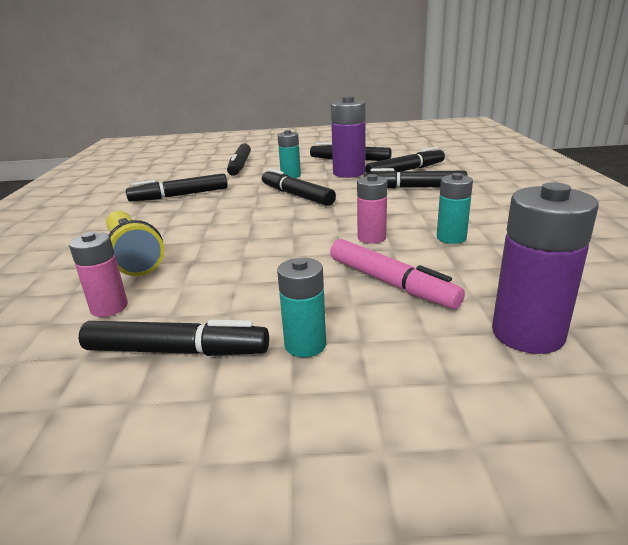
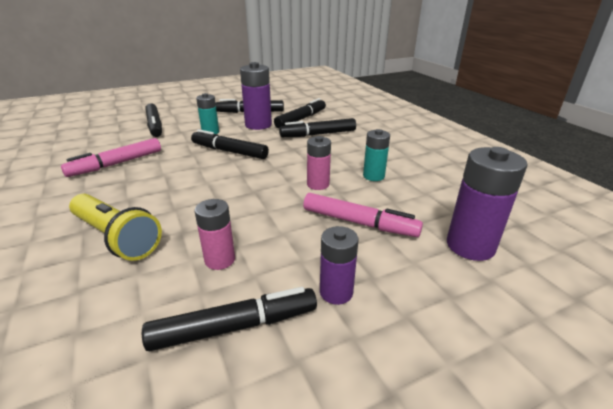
camera: 25 degrees left, 5 degrees up
pink battery [69,232,128,317] -> pink battery moved to [195,199,235,270]
black marker [126,173,228,202] -> pink marker [61,138,161,177]
turquoise battery [277,258,326,357] -> purple battery [320,226,358,305]

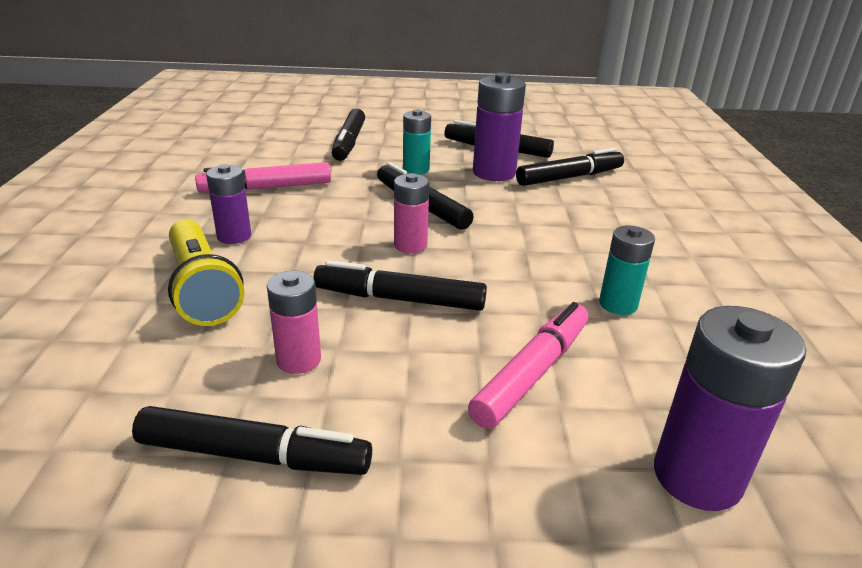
camera: 25 degrees right, 0 degrees up
black marker [279,118,356,137] -> black marker moved to [313,260,487,311]
pink marker [303,193,423,237] -> pink marker turned 105 degrees counterclockwise [468,302,588,429]
pink battery [307,136,331,190] -> pink battery moved to [394,173,429,253]
purple battery [320,226,358,305] -> purple battery moved to [206,164,251,244]

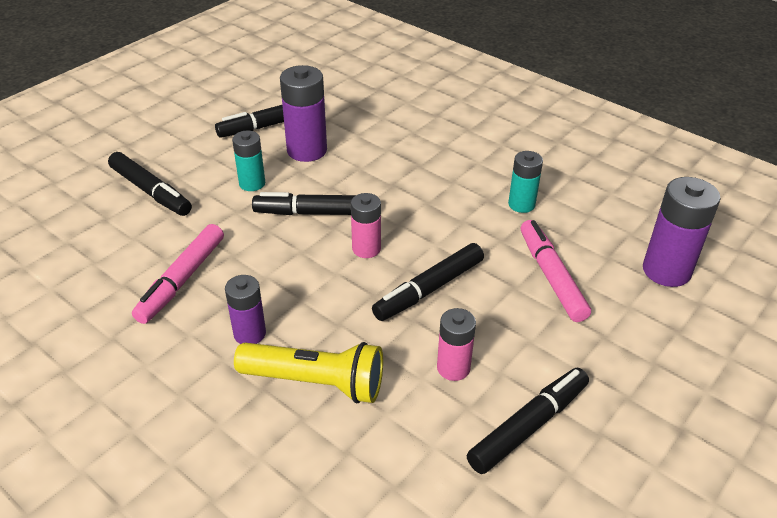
camera: 50 degrees left, 10 degrees up
black marker [516,148,624,186] -> none

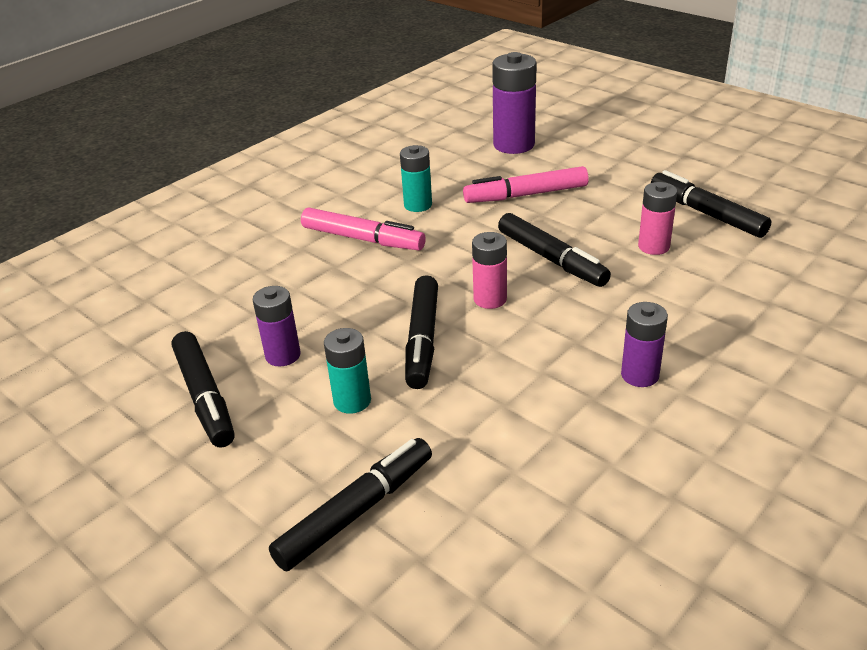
camera: 85 degrees left, 5 degrees down
pink marker [132,224,224,324] -> pink marker moved to [301,208,426,250]
yellow flashlight [234,342,383,403] -> none
purple battery [280,65,327,162] -> purple battery [253,286,300,366], size x0.62

